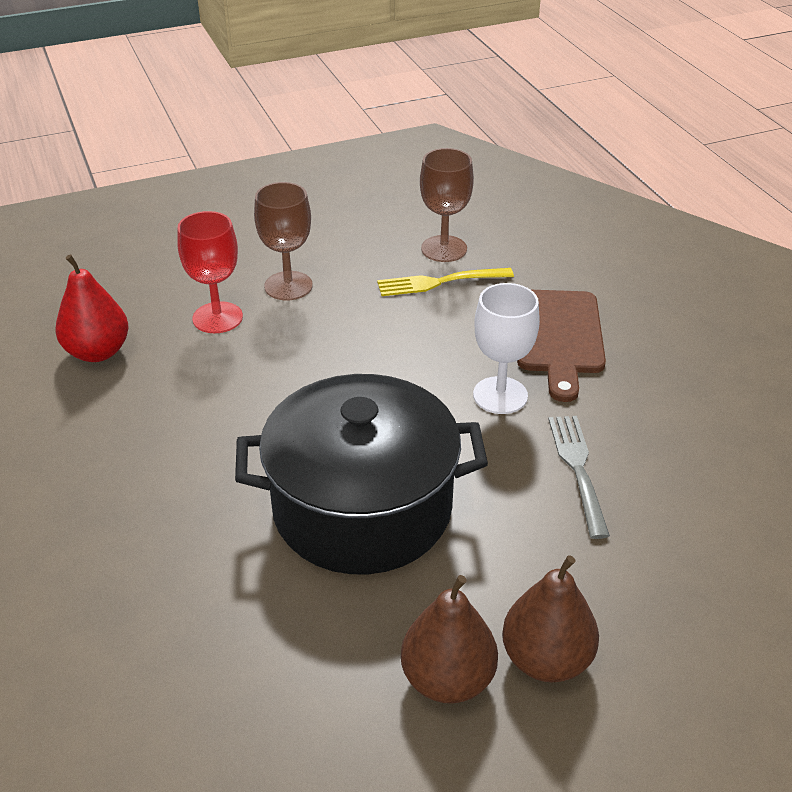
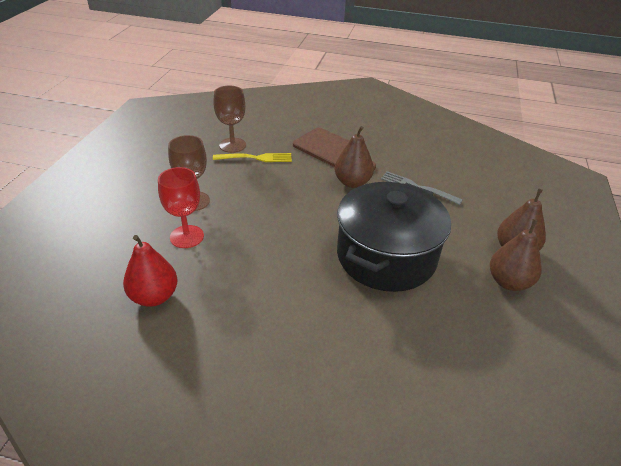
camera: 55 degrees left, 0 degrees up
yellow fork [377,268,514,296] -> yellow fork turned 120 degrees counterclockwise [213,153,292,162]
white goblet [473,283,540,414] -> brown pear [335,126,374,188]

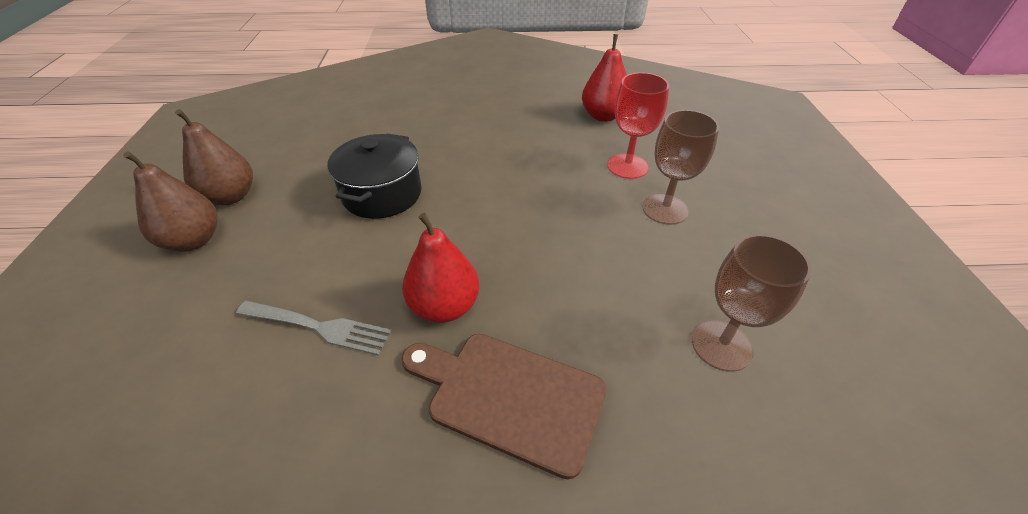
camera: 165 degrees right, 5 degrees up
yellow fork [213,153,292,162] -> none
brown pear [335,126,374,188] -> red pear [402,213,479,323]
black pot [337,182,451,292] -> black pot [327,134,422,219], size x0.63

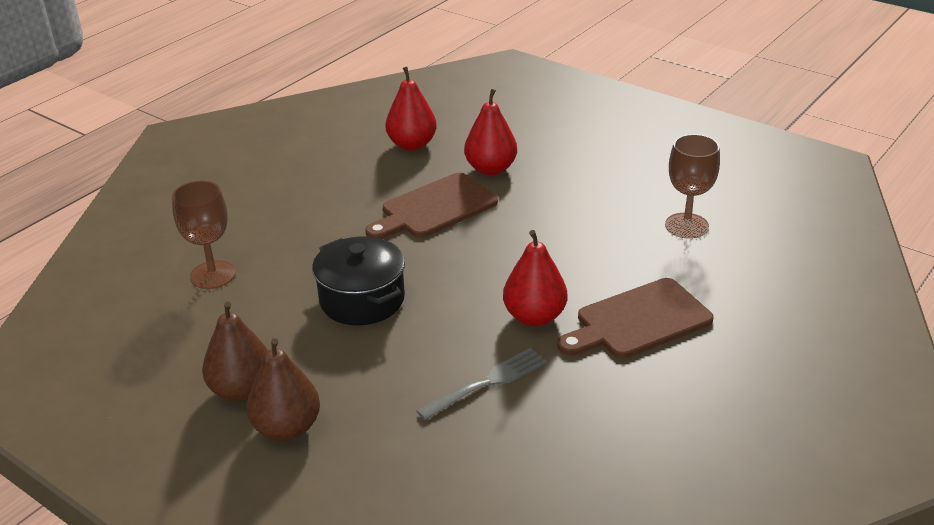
camera: 50 degrees left, 10 degrees down
red goblet [607,72,669,179] -> red pear [464,89,517,175]
brown goblet [642,110,719,225] -> brown goblet moved to [172,180,236,289]
none -> brown cutting board [365,173,498,239]

